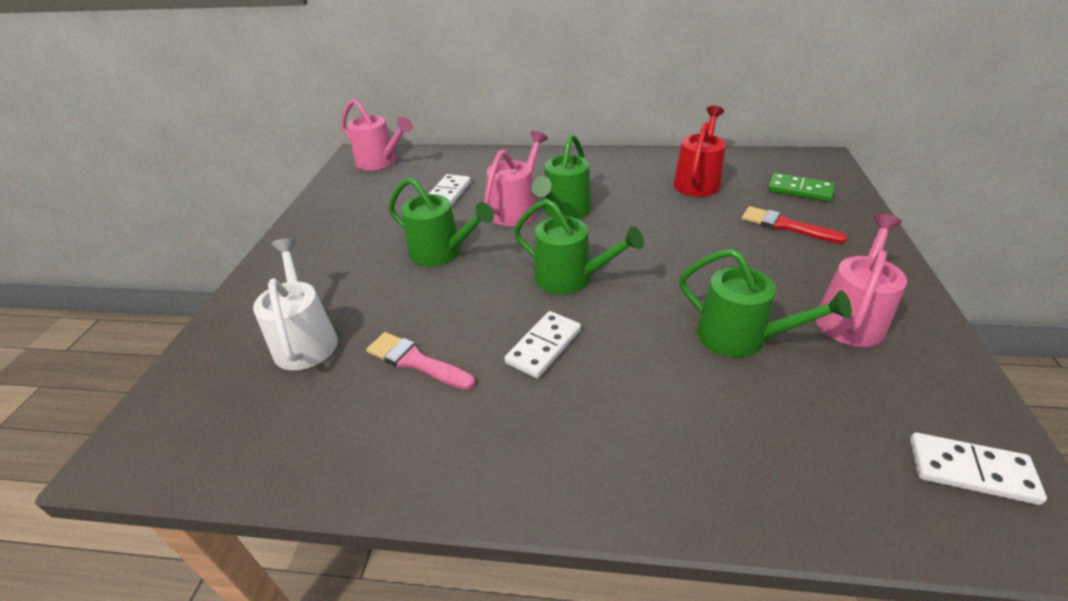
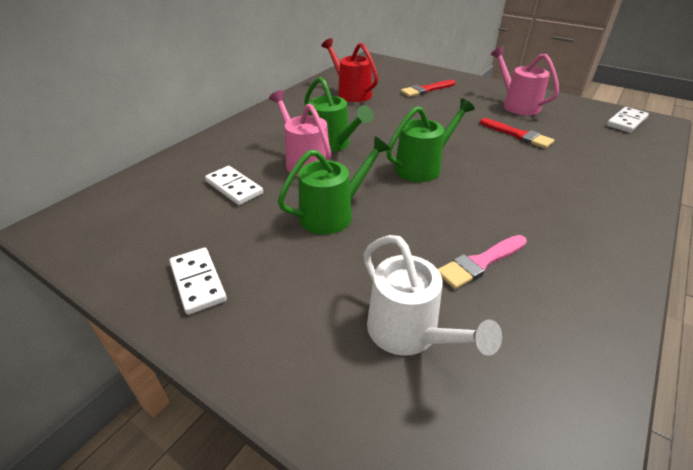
camera: 65 degrees left, 0 degrees up
white watering can [253,238,338,370] -> white watering can turned 135 degrees counterclockwise [363,235,502,356]
pink watering can [341,99,413,170] -> none
white domino [505,311,581,378] -> white domino moved to [170,248,227,315]
green watering can [679,249,852,358] -> red brush [480,118,554,149]
green domino [768,173,835,202] -> none

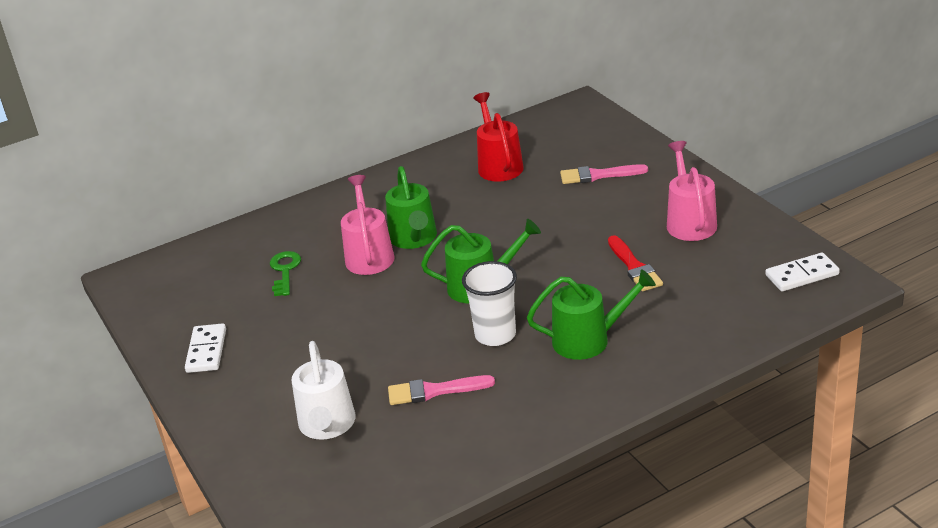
camera: 30 degrees right, 5 degrees down
white domino [205,166,263,205] -> green key [270,251,301,296]
green watering can [278,136,390,235] -> green watering can moved to [527,269,656,360]
red brush [400,80,455,97] -> pink brush [560,164,648,184]
none -> white cup [462,261,517,346]

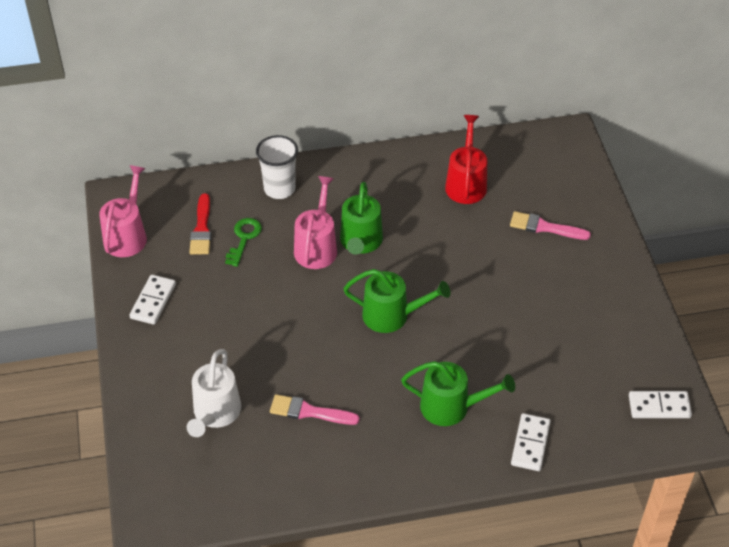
camera: 15 degrees right, 15 degrees up
white cup [462,261,517,346] -> white cup moved to [256,135,298,199]
red brush [608,235,663,291] -> red brush moved to [189,193,211,254]
pink watering can [667,141,717,241] -> pink watering can moved to [99,165,147,257]
none -> white domino [511,413,551,471]

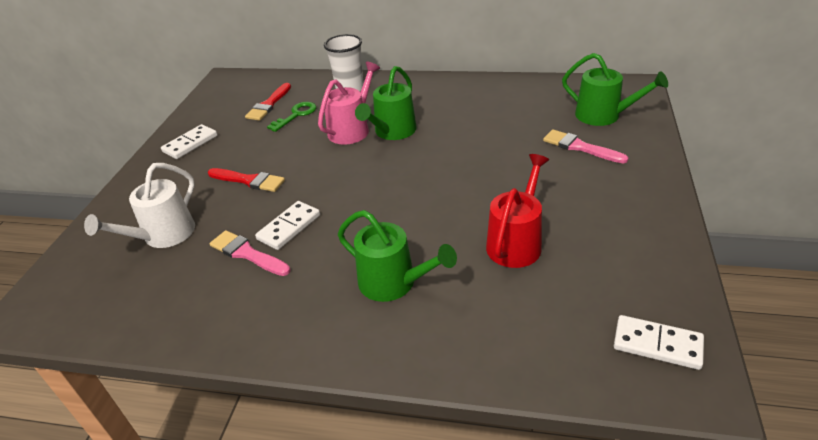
camera: 25 degrees right, 10 degrees down
pink watering can [99,165,147,257] -> none
green watering can [343,269,451,333] -> green watering can moved to [562,53,668,126]
red watering can [445,115,487,204] -> red watering can moved to [486,154,549,268]
white domino [511,413,551,471] -> white domino moved to [255,201,320,250]
none -> red brush [208,168,285,192]

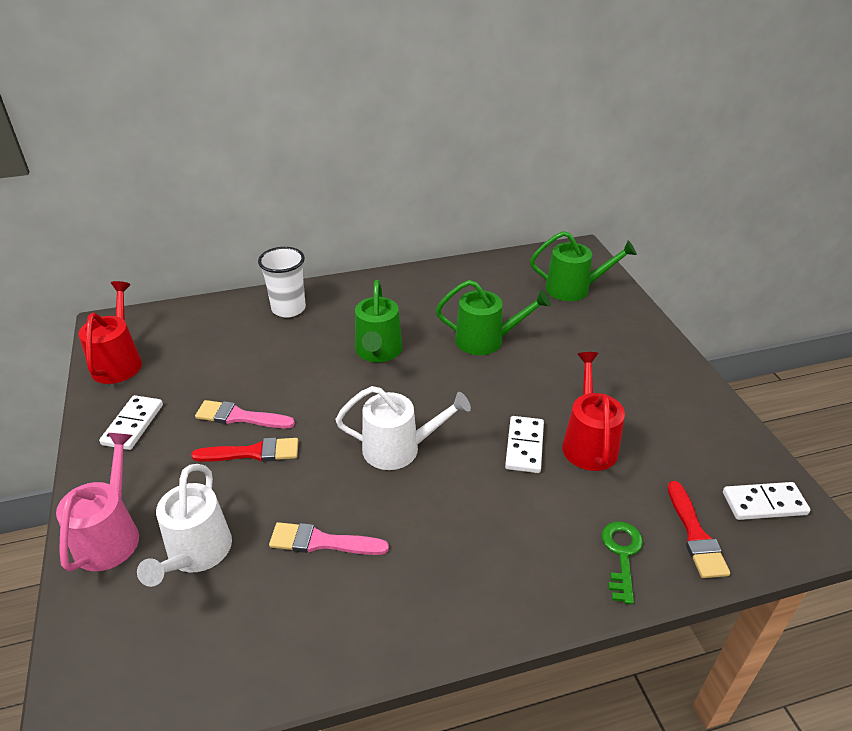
camera: 30 degrees left, 0 degrees up
red brush [245,83,291,121] -> red brush moved to [667,481,730,578]
white domino [255,201,320,250] -> white domino moved to [505,416,544,473]
green key [267,102,316,132] -> green key moved to [601,521,643,604]
pink watering can [318,62,380,145] -> pink watering can moved to [56,433,139,571]
green watering can [338,210,457,302] -> green watering can moved to [436,280,551,355]
pink brush [543,129,628,163] -> pink brush moved to [195,400,295,428]
none -> red watering can [79,281,142,384]
none -> white watering can [336,386,471,470]

